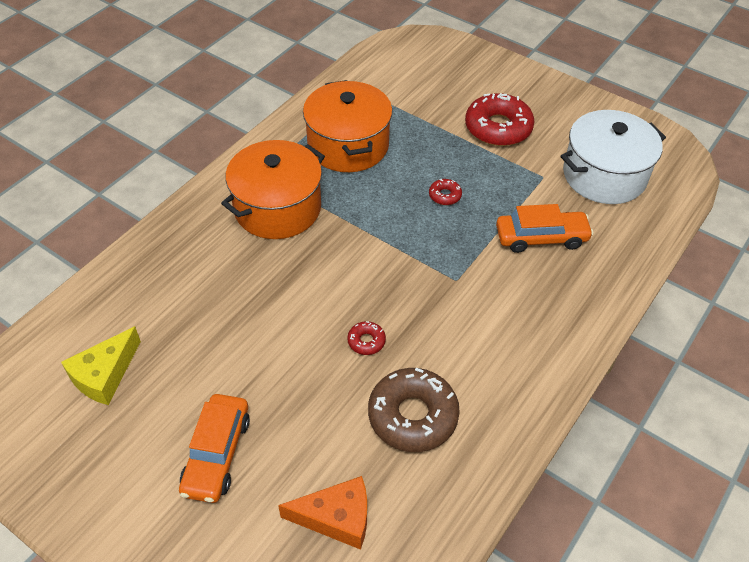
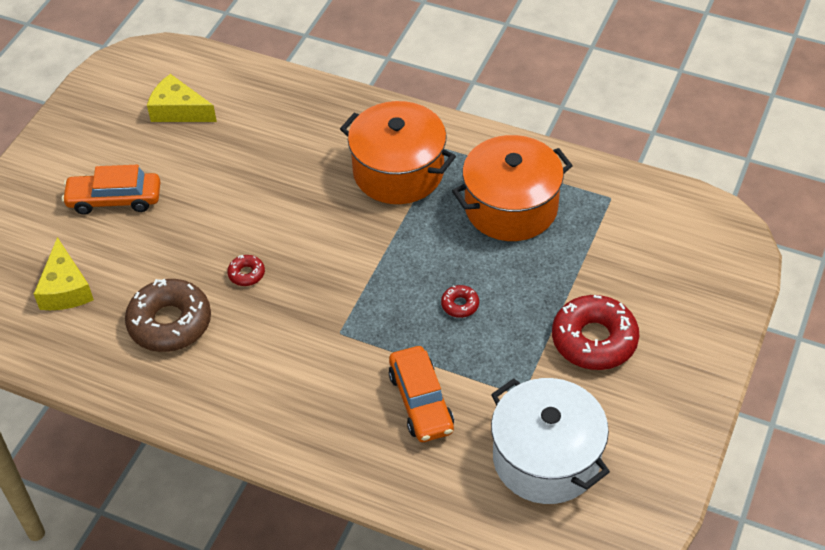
camera: 80 degrees right, 0 degrees up
orange cheese [278,476,367,550] -> yellow cheese [34,237,94,310]

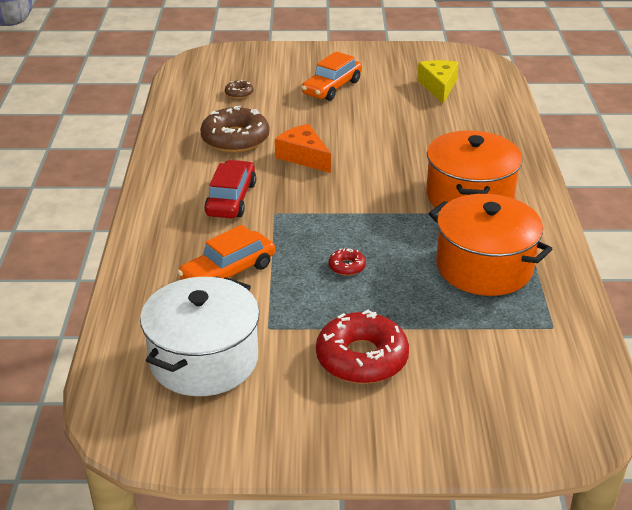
camera: 65 degrees right, 15 degrees down
yellow cheese [34,237,94,310] -> brown donut [225,80,253,99]
orange car [62,165,160,215] -> orange car turned 120 degrees counterclockwise [302,51,362,101]
red donut [227,255,265,286] -> orange cheese [275,124,331,173]
none -> red car [204,160,256,219]

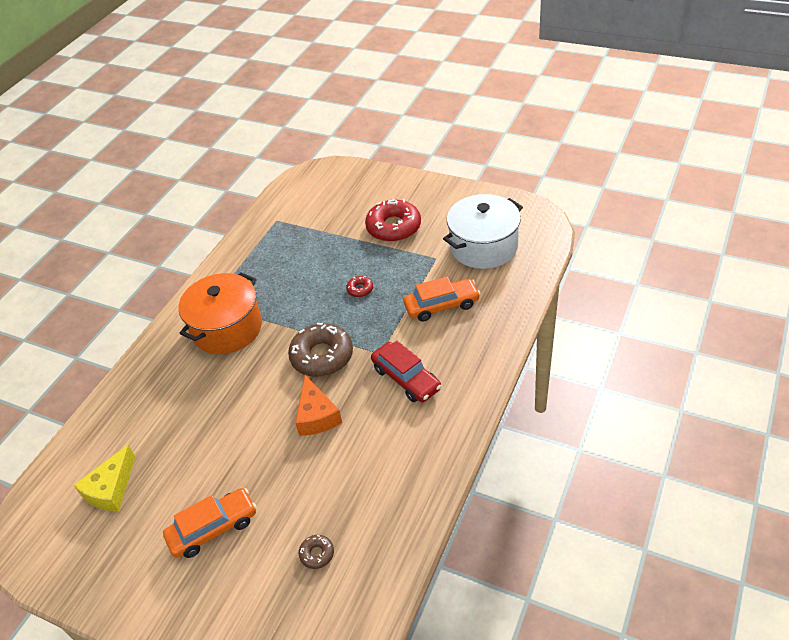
camera: 150 degrees left, 10 degrees up
brown donut [200,106,269,153] -> brown donut moved to [288,323,353,377]
red car [204,160,256,219] -> red car turned 75 degrees counterclockwise [371,341,442,403]
orange pot [429,194,552,296] -> none

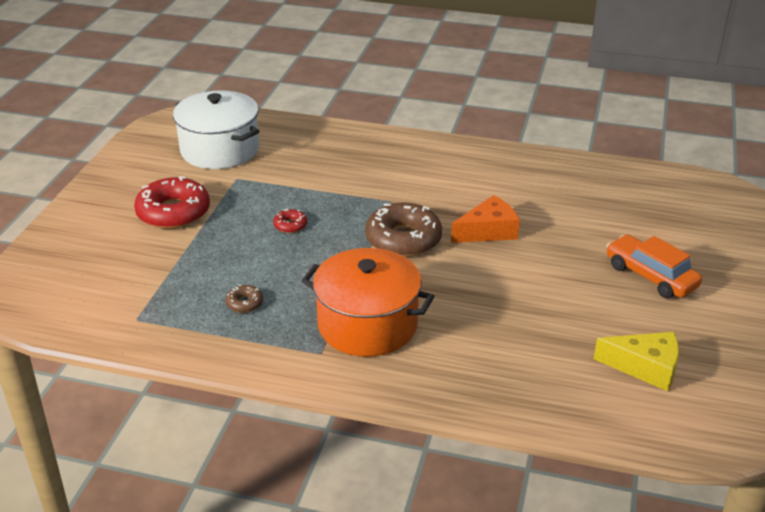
camera: 105 degrees left, 10 degrees down
brown donut [299,535,334,569] -> brown donut moved to [225,285,263,313]
red car [371,341,442,403] -> none
orange car [403,277,481,322] -> none

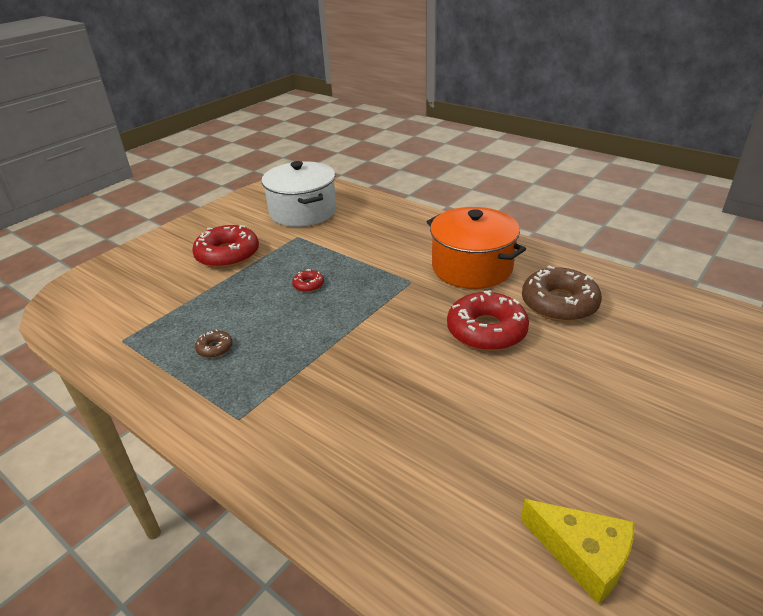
camera: 25 degrees right, 0 degrees up
orange pot [302,248,434,357] -> orange pot moved to [427,207,526,289]
brown donut [365,202,442,257] -> brown donut moved to [522,266,602,322]
orange cheese [451,195,520,243] -> red donut [447,290,529,351]
orange car [606,234,702,298] -> none

